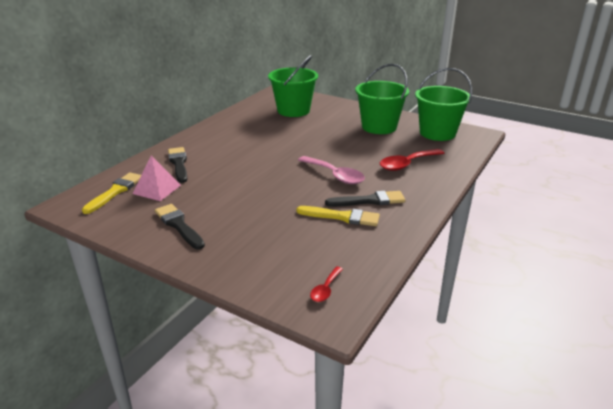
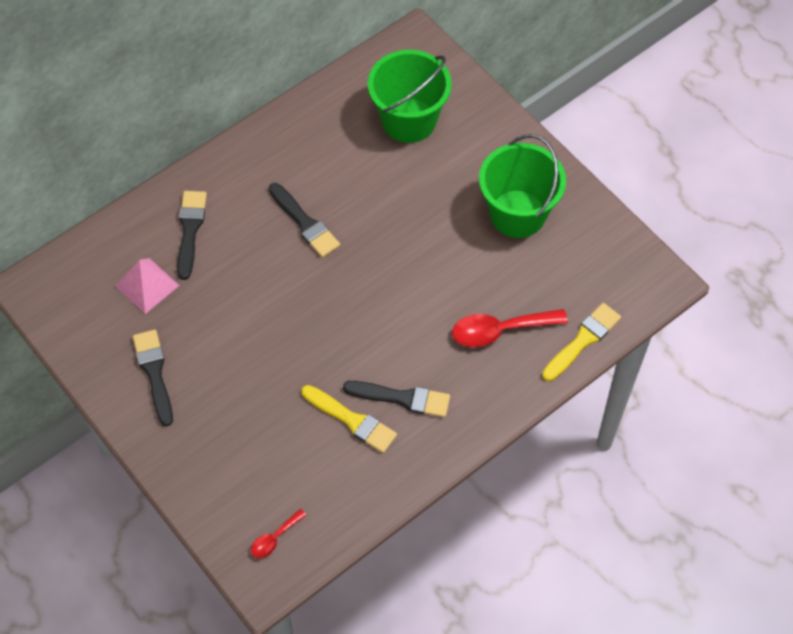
camera: 20 degrees right, 30 degrees up
yellow brush [82,173,141,214] -> yellow brush moved to [542,303,621,381]
pink spoon [298,156,365,184] -> none
green bucket [415,68,472,141] -> none
none -> black brush [268,183,340,258]

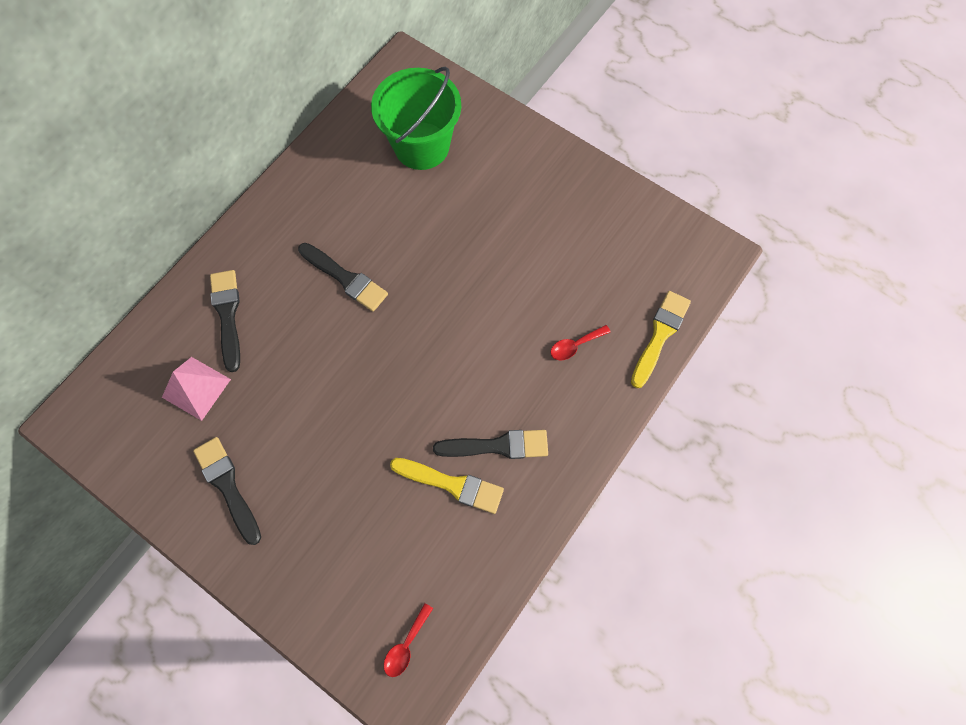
camera: 15 degrees left, 10 degrees up
red spoon [452,309,568,347] -> red spoon [551,325,610,360], size x0.54
green bucket [479,134,566,238] -> none

